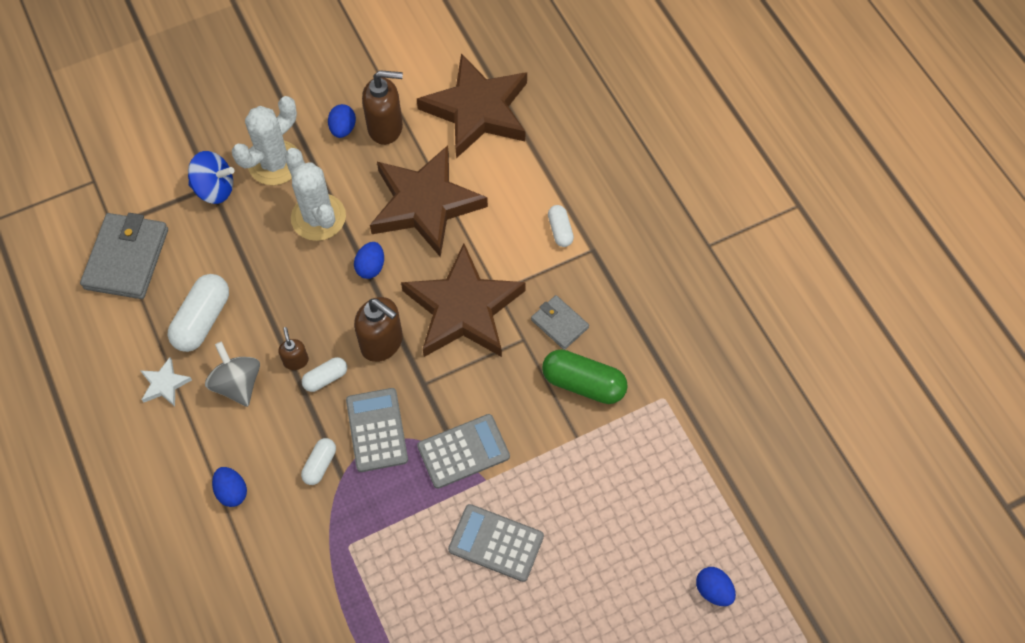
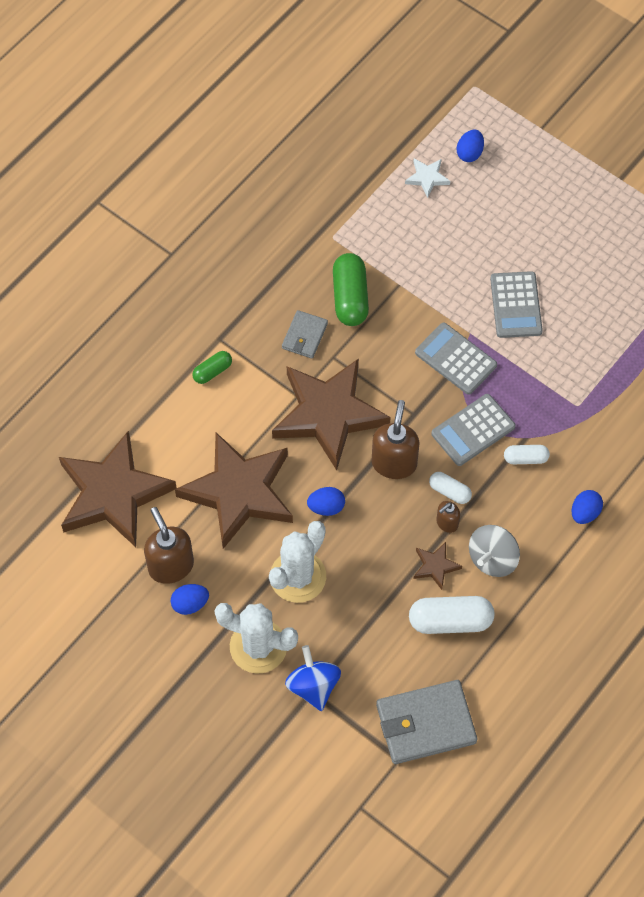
camera: 115 degrees left, 0 degrees up
white star [140,357,192,406] -> white star moved to [405,159,450,198]
white capsule [548,205,574,247] -> green capsule [192,351,232,384]
none -> brown star [414,542,462,590]

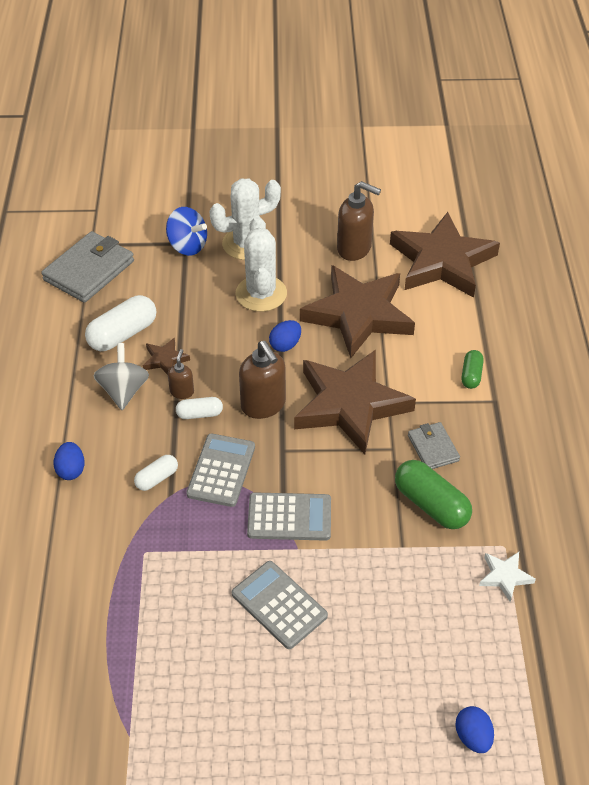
camera: 140 degrees right, 15 degrees down
blue egg [171,584,209,615] -> none
white star [405,159,450,198] -> white star moved to [479,552,536,602]

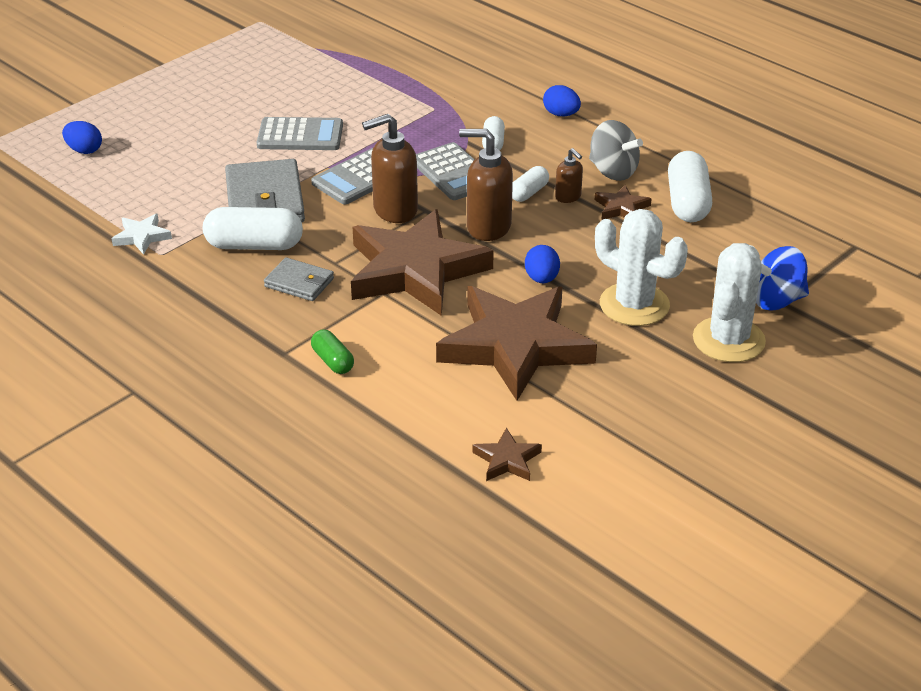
camera: 135 degrees right, 10 degrees down
grey wallet [41,231,134,303] -> grey wallet moved to [225,159,305,222]
brown soap dispenser [337,181,381,261] -> brown soap dispenser moved to [362,114,418,223]
brown star [390,212,500,298] -> brown star [472,428,542,481], size x0.41
green capsule [395,460,472,529] -> white capsule [203,207,303,250]

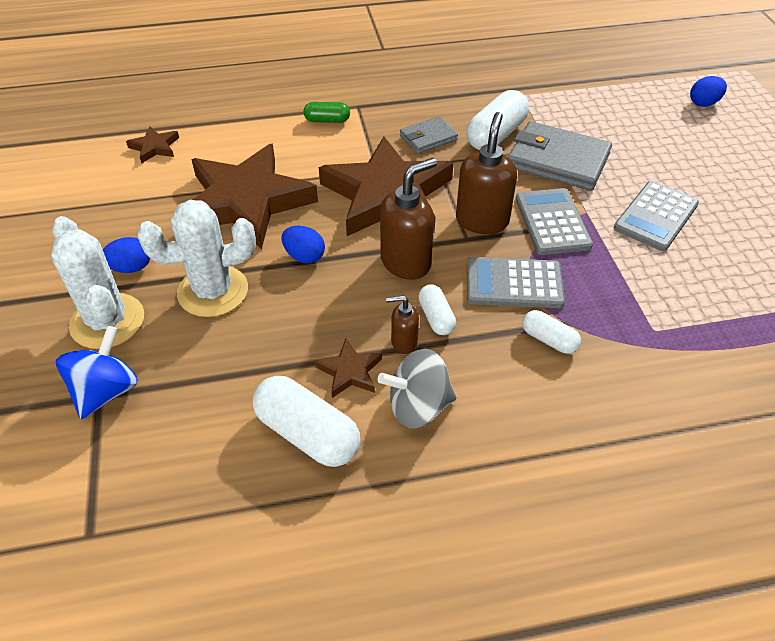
camera: 125 degrees right, 10 degrees up
white star [112,214,172,255] -> none
blue egg [543,85,581,116] -> blue egg moved to [103,237,150,273]

